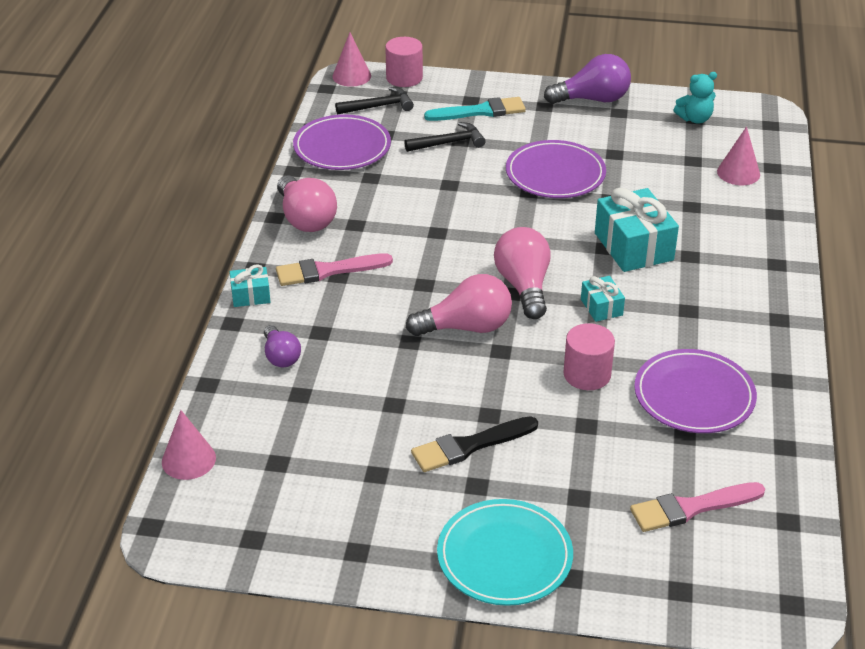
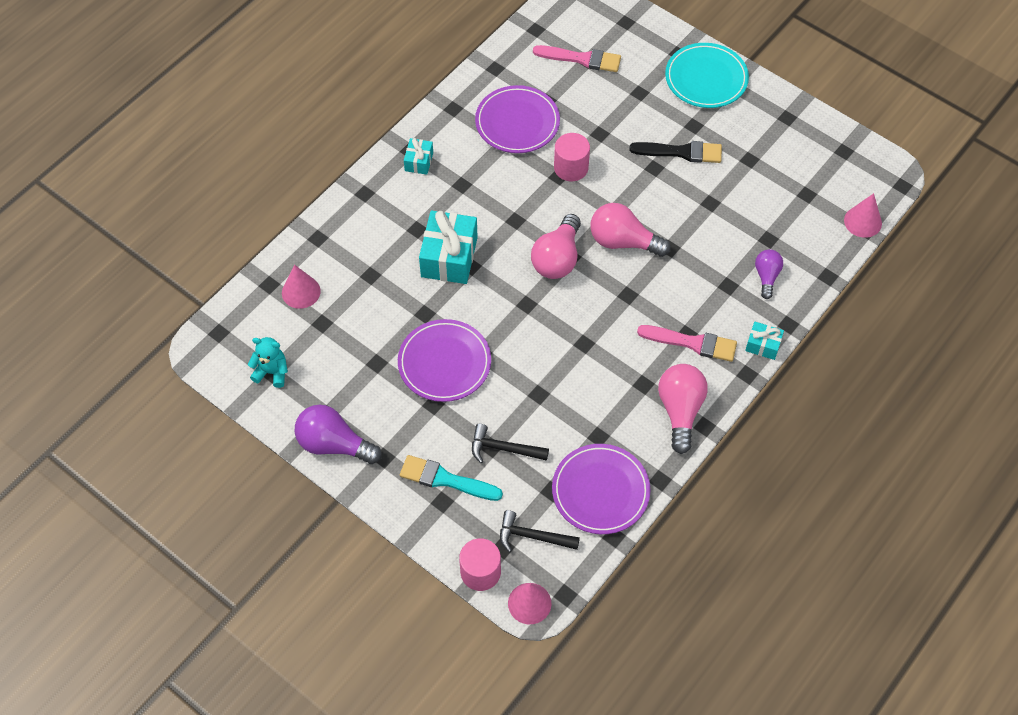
camera: 150 degrees left, 20 degrees up
turquoise gift [581,276,625,322] -> turquoise gift moved to [404,138,433,175]

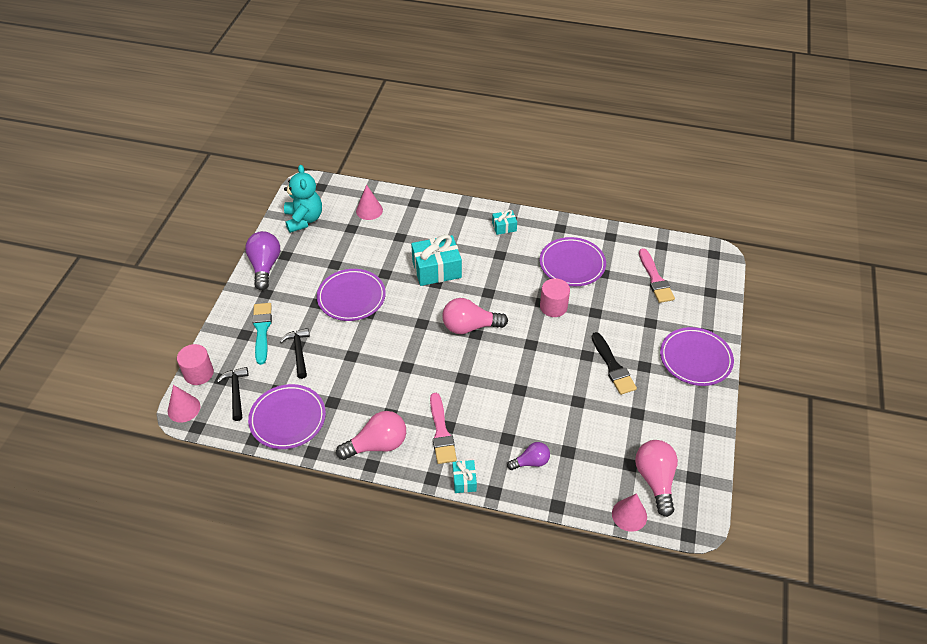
camera: 65 degrees right, 10 degrees down
turquoise teddy bear [248,337,288,388] -> turquoise teddy bear [284,165,322,233], size x1.63
pink light bulb [591,203,671,257] -> pink light bulb moved to [635,440,678,517]
turquoise plate [665,43,749,108] -> purple plate [660,327,734,386]

